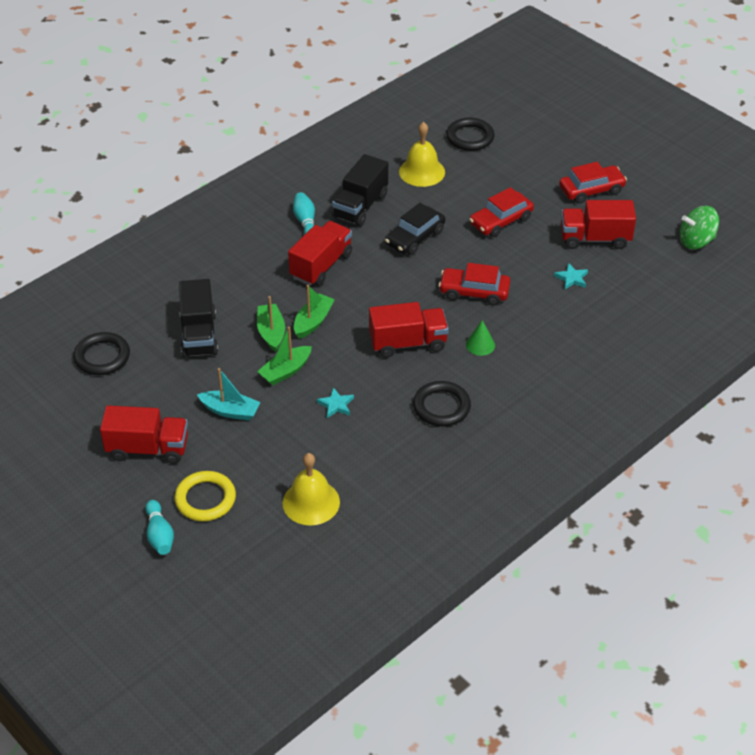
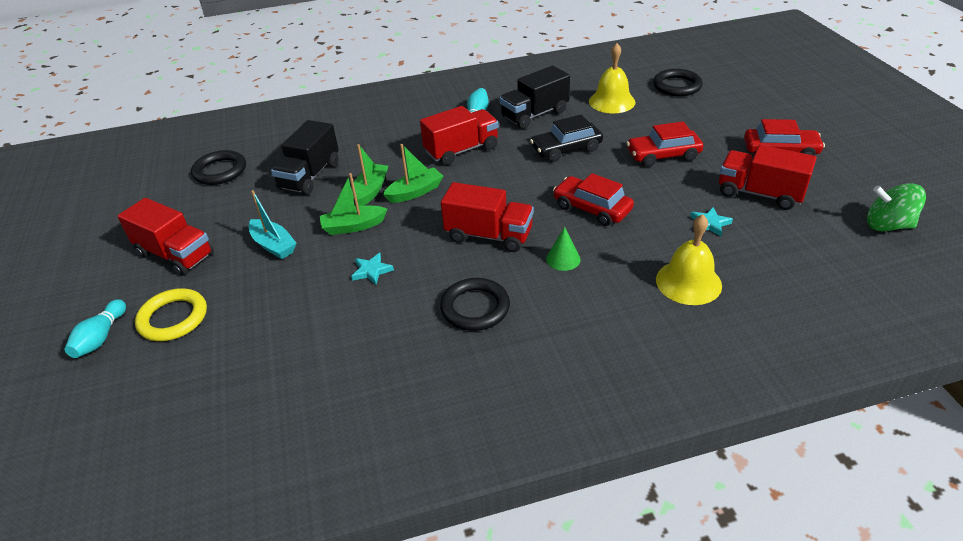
camera: 30 degrees right, 5 degrees down
yellow bell [283,453,340,526] -> yellow bell moved to [656,214,722,305]

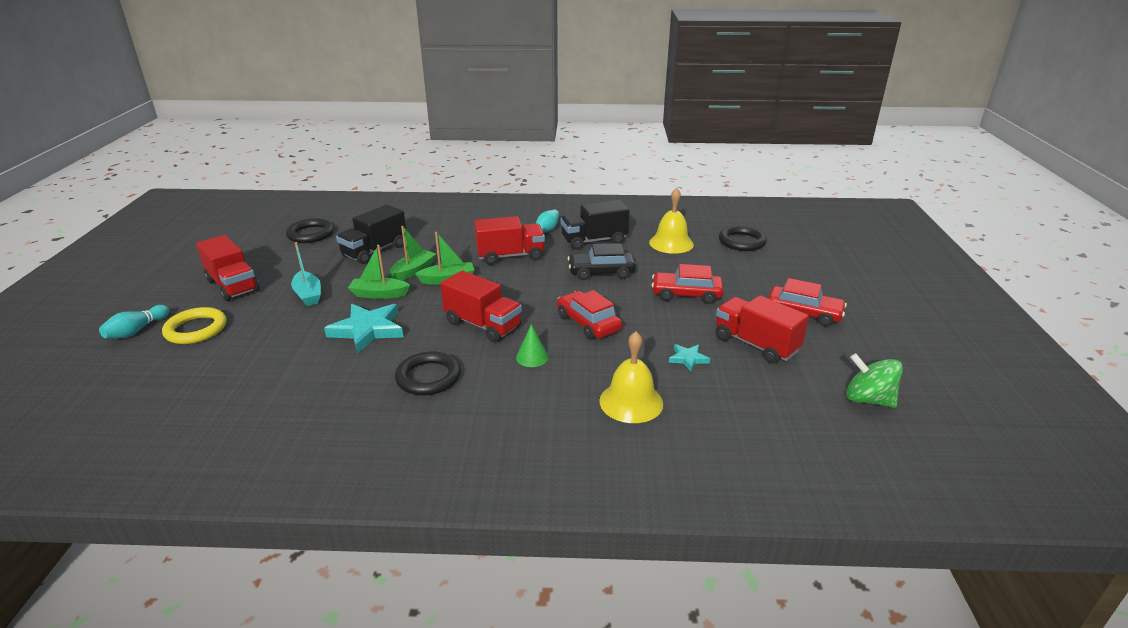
camera: 15 degrees right, 10 degrees down
turquoise star [351,253,394,285] -> turquoise star [324,304,403,353], size x2.00

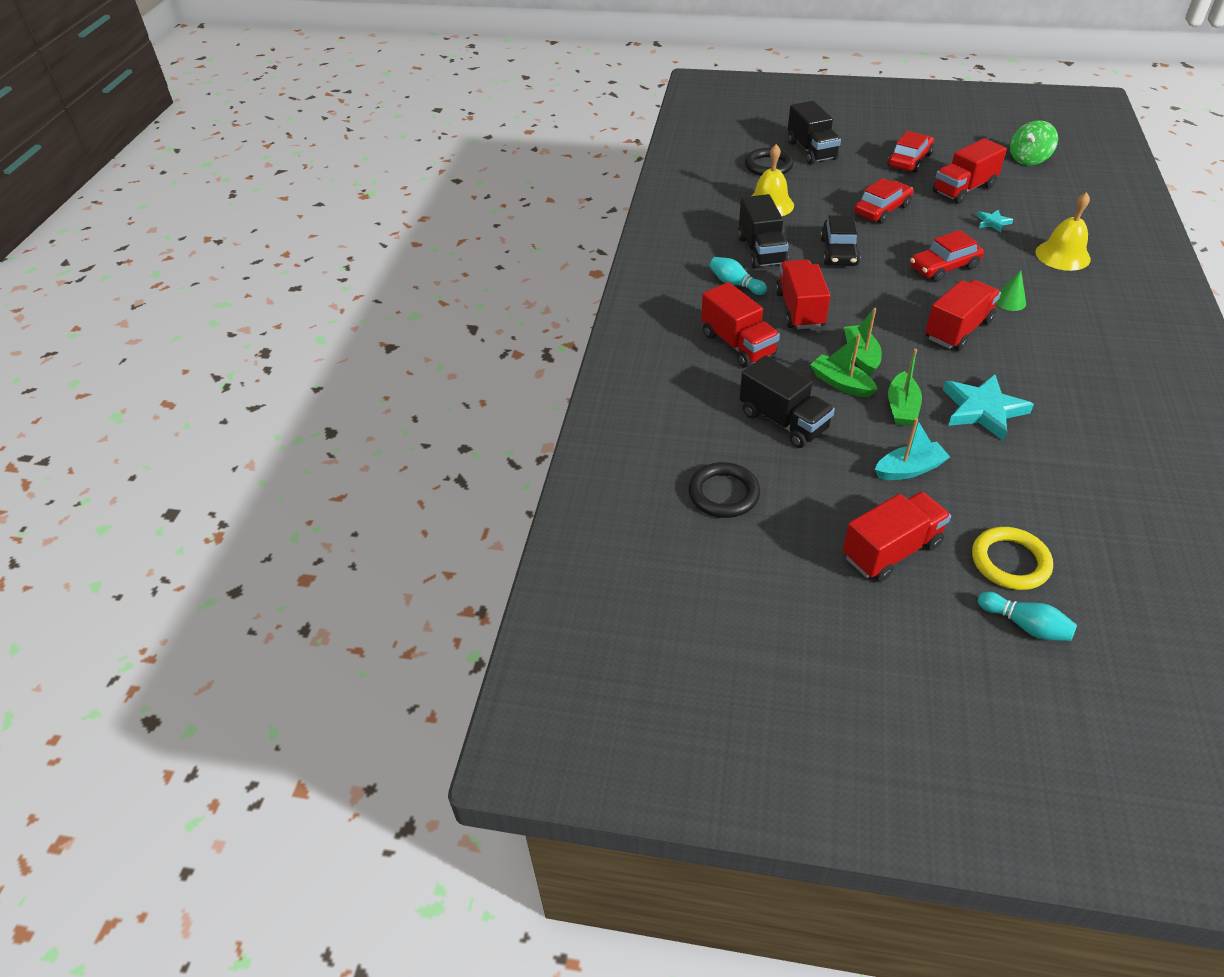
camera: 80 degrees left, 15 degrees up
black ring [395,351,461,395] -> none
red car [652,264,724,304] -> red car turned 150 degrees counterclockwise [854,178,914,224]
none -> red truck [701,282,780,367]
none -> black truck [788,101,841,164]

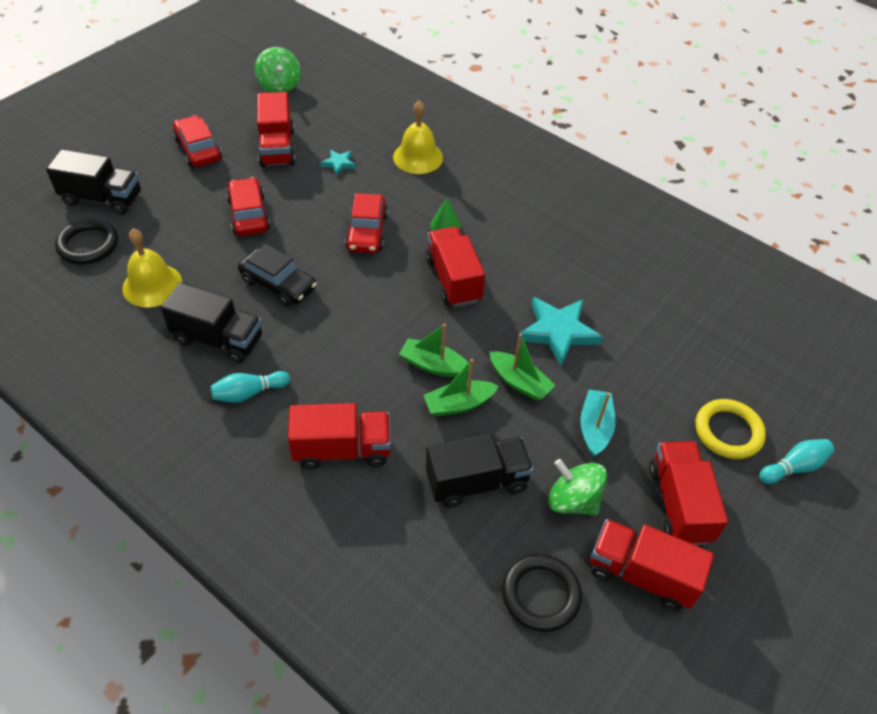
camera: 65 degrees left, 5 degrees up
red truck [775,260,831,329] -> red truck moved to [590,519,714,611]
none -> green spinning top [548,459,607,516]

